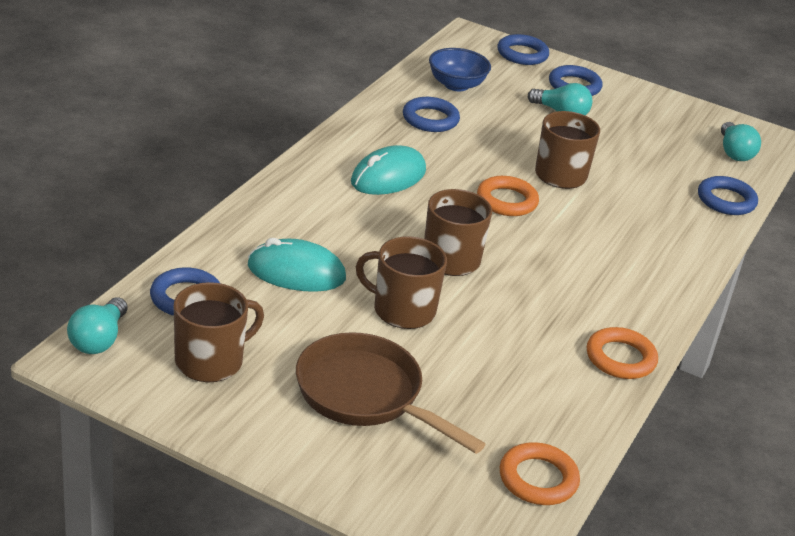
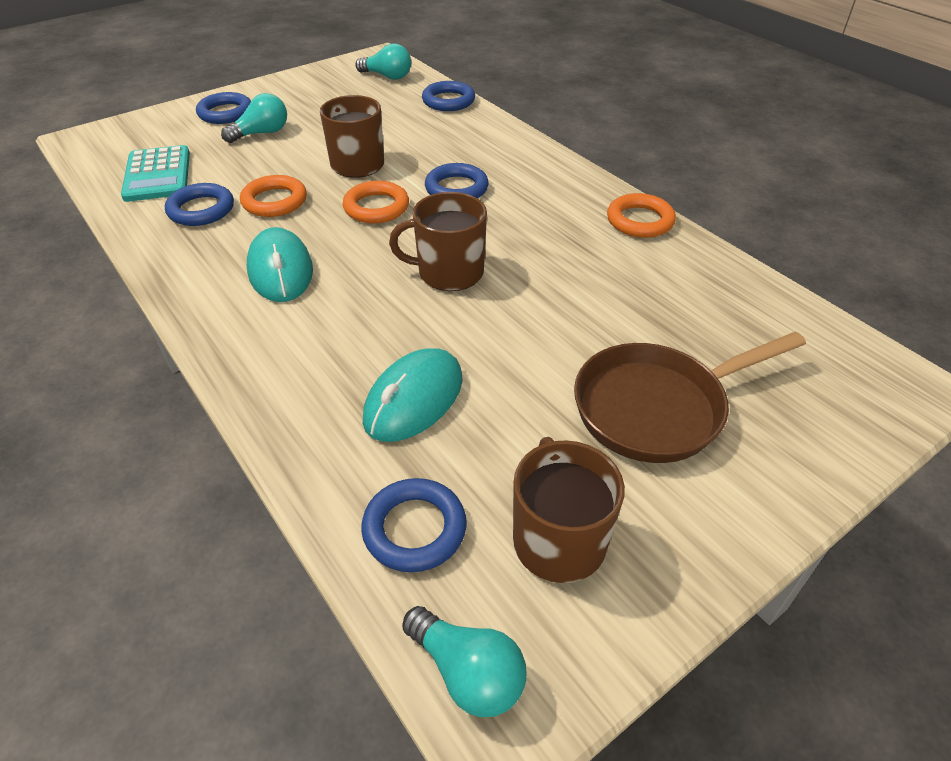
camera: 60 degrees left, 10 degrees up
brown mug [356,236,447,329] -> none
blue bowl [429,48,491,92] -> turquoise calculator [121,145,190,202]
blue ring [498,34,549,65] -> blue ring moved to [425,163,489,198]
orange ring [500,442,580,505] -> orange ring moved to [240,175,307,217]

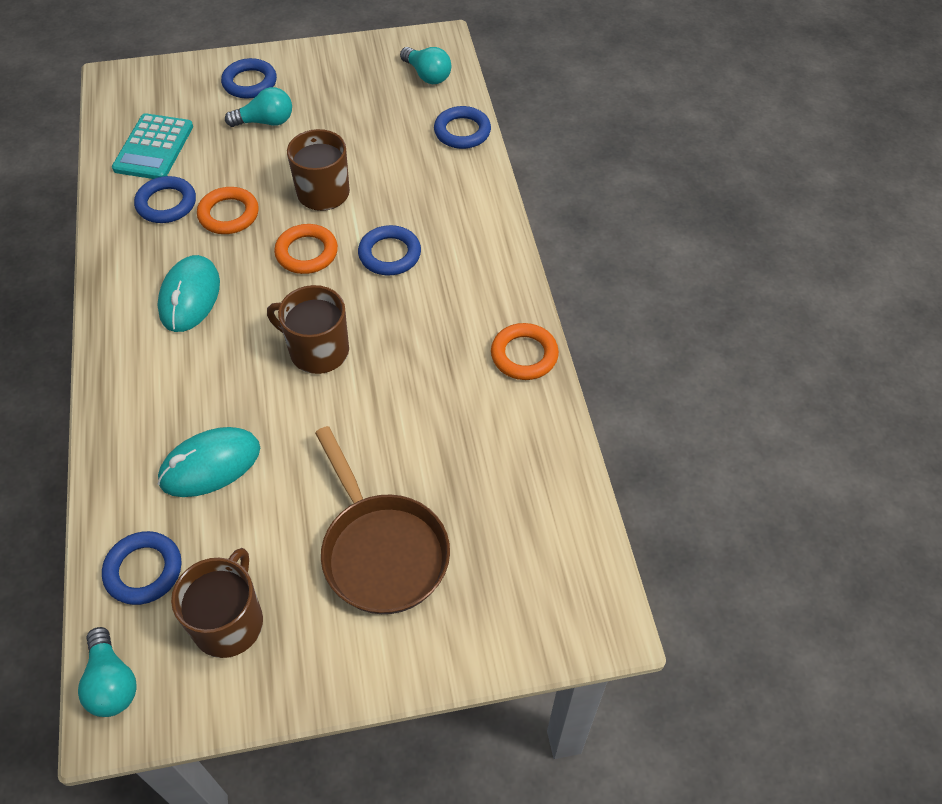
camera: 25 degrees right, 10 degrees up
brown pan [574,331,806,463] -> brown pan turned 120 degrees counterclockwise [315,426,450,614]

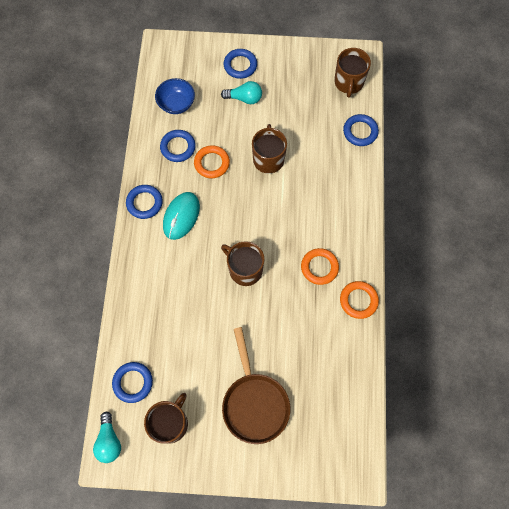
camera: 15 degrees right, 15 degrees up
turquoise calculator [112,113,193,179] -> blue bowl [155,78,195,114]
turquoise mouse [158,427,260,497] -> none
orange ring [274,224,338,274] -> orange ring moved to [301,248,339,285]
blue ring [358,225,421,275] -> blue ring moved to [126,185,163,219]
turquoise light bulb [400,47,451,84] -> brown mug [334,48,371,98]

